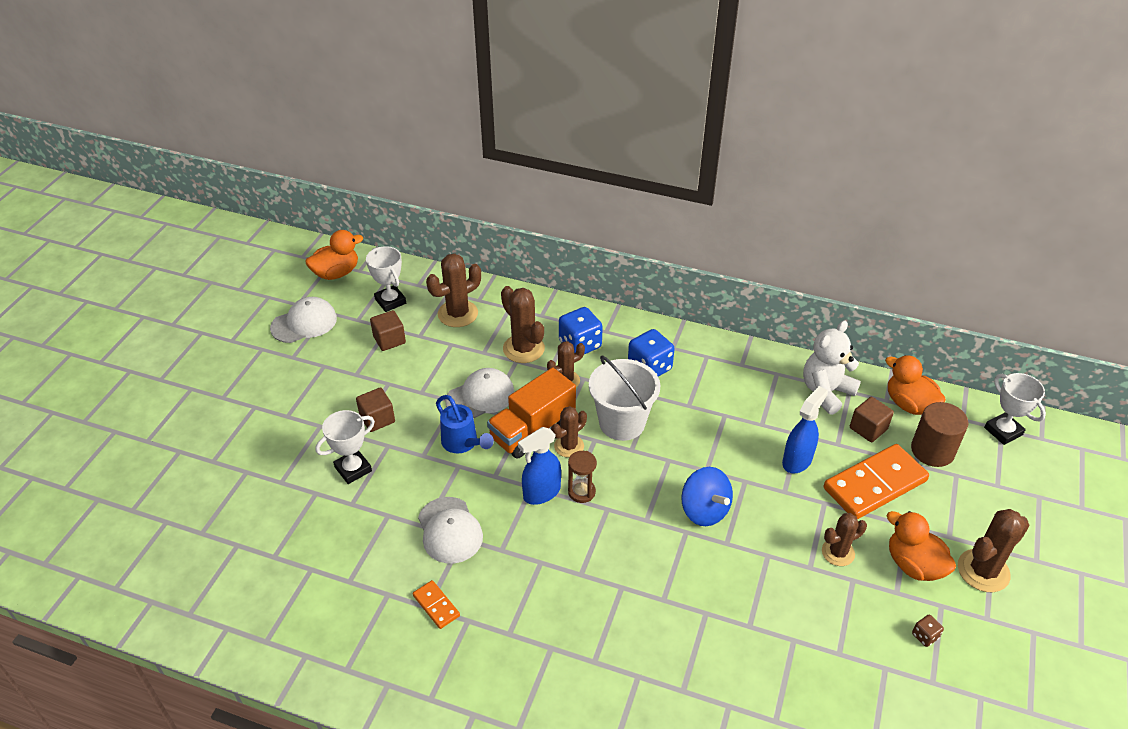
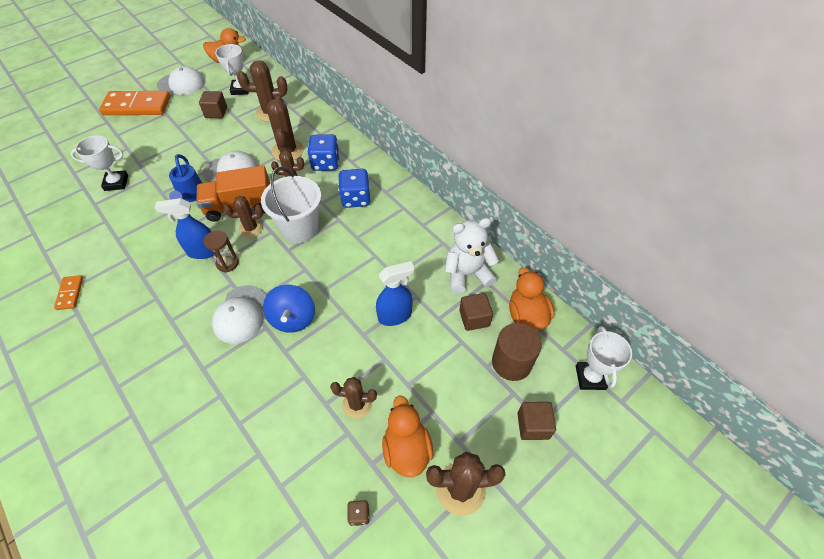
camera: 30 degrees right, 10 degrees up
brown cube [356,387,395,432] -> brown cube moved to [517,402,556,440]
white cap [418,497,483,563] -> white cap moved to [212,285,266,344]
orange domino [824,444,929,520] -> orange domino moved to [99,91,170,115]

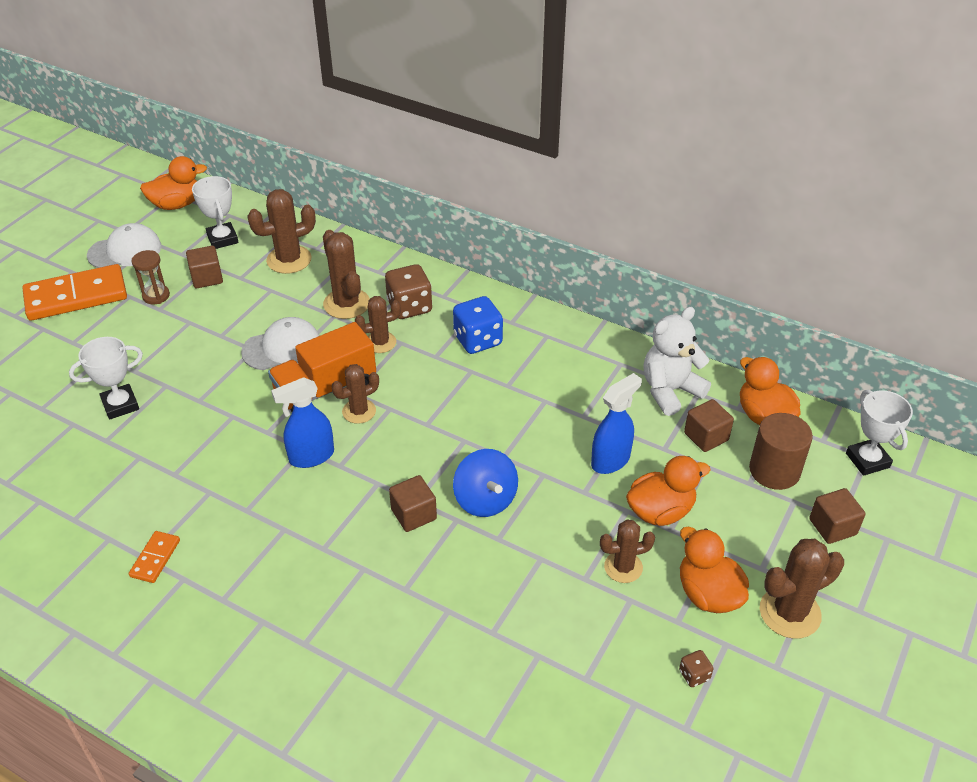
camera: 20 degrees left, 10 degrees down
orange domino [54,275,83,310] -> orange domino turned 45 degrees clockwise [129,531,180,583]
blue watering can [169,154,202,202] -> none
brown hourglass [203,230,239,272] -> brown hourglass moved to [132,250,170,305]
white cap [212,285,266,344] -> brown cube [389,475,437,532]
white bucket [261,167,321,243] -> none
blue dice [307,134,339,171] -> brown dice [385,264,432,319]
none -> orange duck [626,456,711,526]

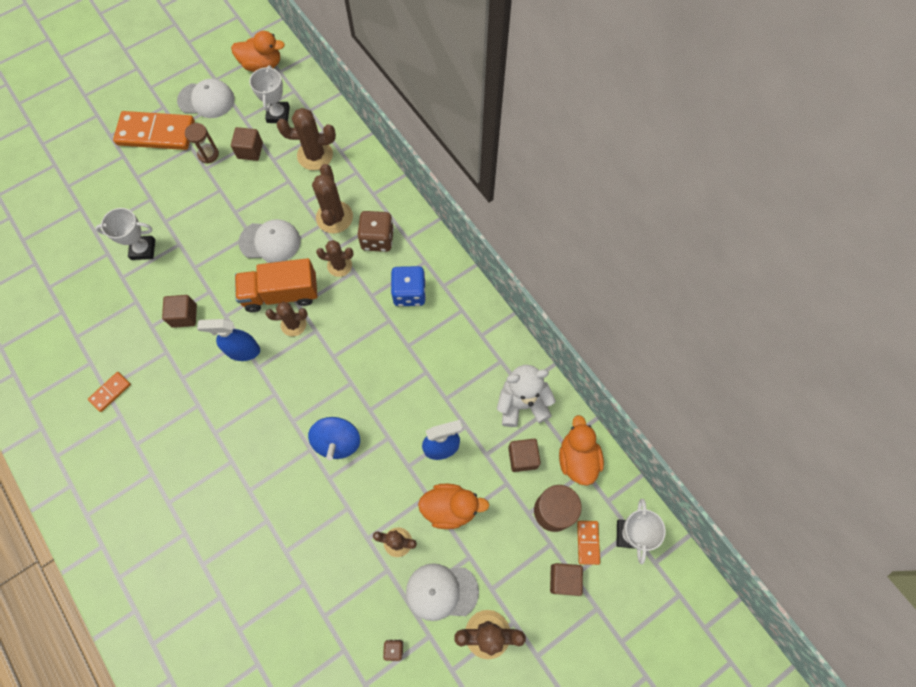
camera: 25 degrees right, 25 degrees up
brown cube [389,475,437,532] -> brown cube moved to [162,295,197,328]
orange duck [680,527,749,613] -> white cap [406,563,479,621]
none -> orange domino [577,521,600,565]

